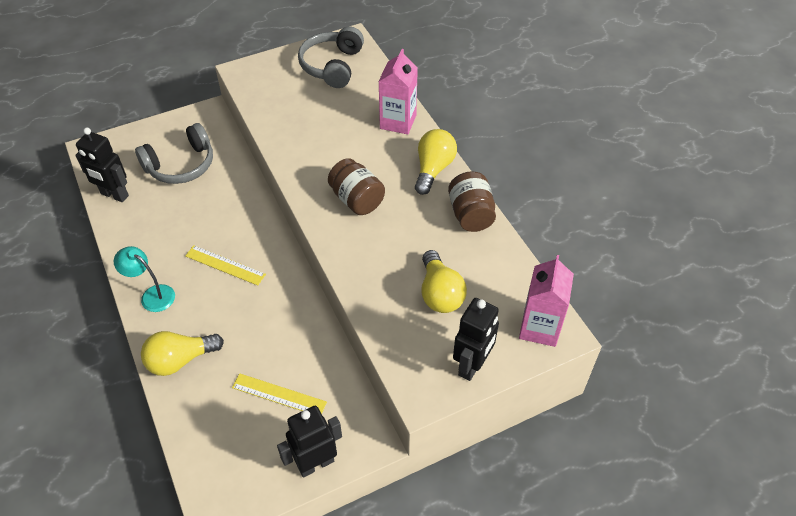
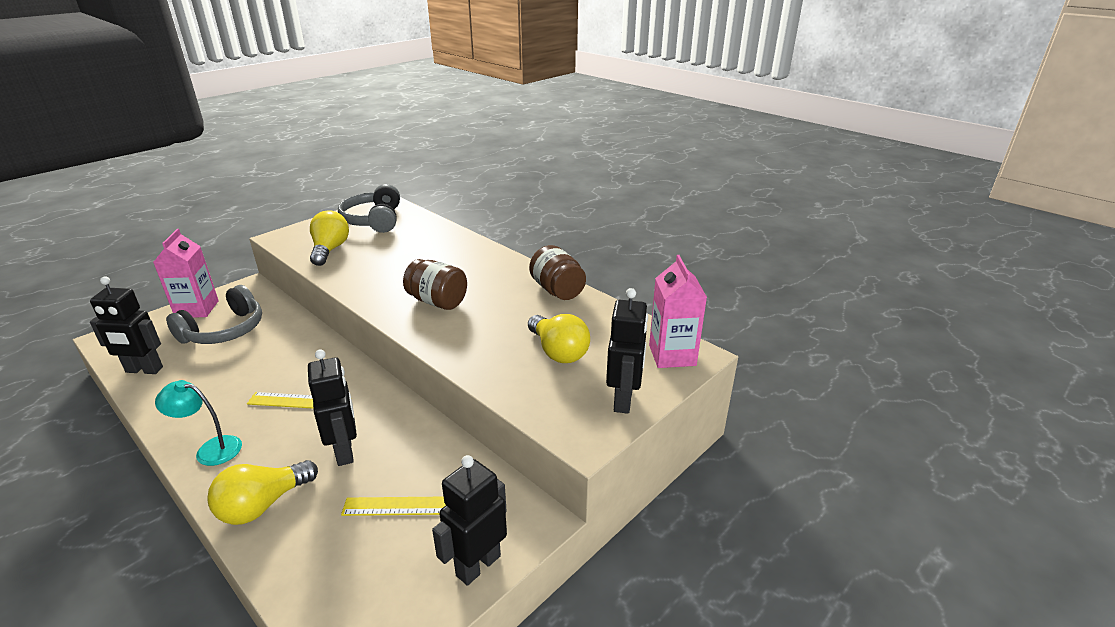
camera: 20 degrees left, 20 degrees down
pink carton [378,49,418,134] -> pink carton moved to [153,229,219,318]
yellow light bulb [415,129,457,195] -> yellow light bulb moved to [310,210,349,266]
none -> black robot [308,349,357,466]

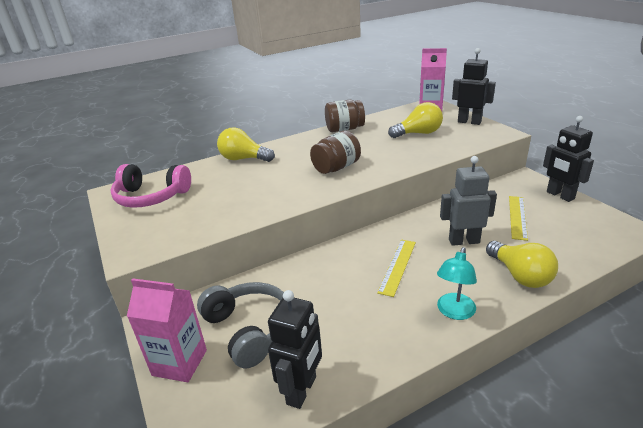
camera: 70 degrees left, 0 degrees up
black robot [308,349,357,466] -> grey robot [440,156,497,246]
yellow light bulb [310,210,349,266] -> yellow light bulb moved to [217,127,275,162]
grey headphones [338,184,400,233] -> pink headphones [110,164,191,208]

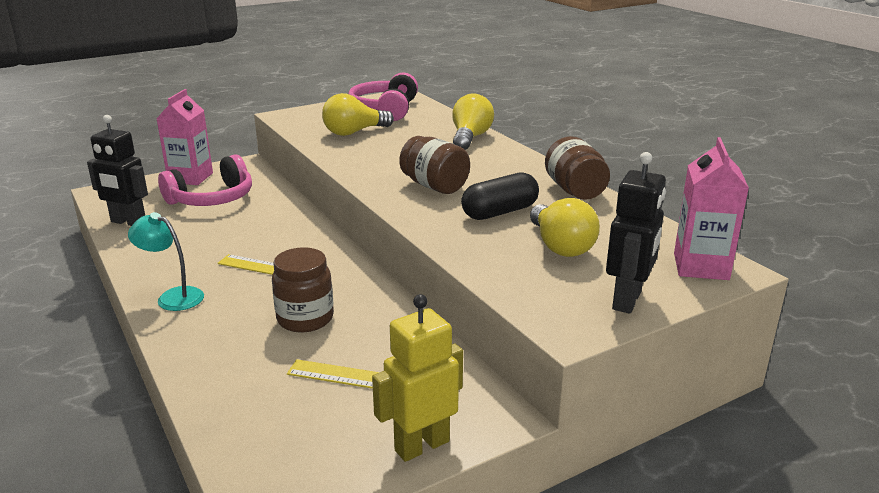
camera: 85 degrees right, 5 degrees down
grey headphones [197,282,284,368] -> pink headphones [158,154,252,206]
grey robot [440,156,497,246] -> brown jar [272,247,334,332]
yellow light bulb [486,241,558,288] -> yellow light bulb moved to [322,93,394,136]
black robot [543,116,594,202] -> yellow robot [372,294,463,462]
none -> black capsule [461,172,539,220]

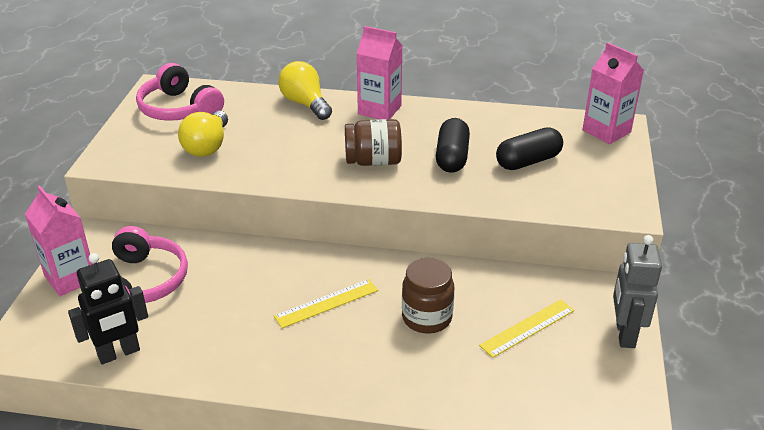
camera: 50 degrees left, 10 degrees up
turquoise lamp [128,212,204,311] -> none
yellow robot [372,294,463,462] -> grey robot [613,235,662,348]
yellow light bulb [530,198,600,257] -> black capsule [496,127,563,170]
brown jar [545,136,610,200] -> none
black robot [606,152,666,314] -> none
none -> pink carton [356,26,403,119]

